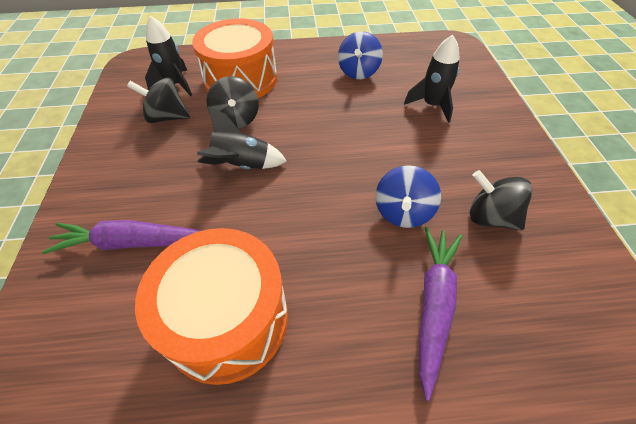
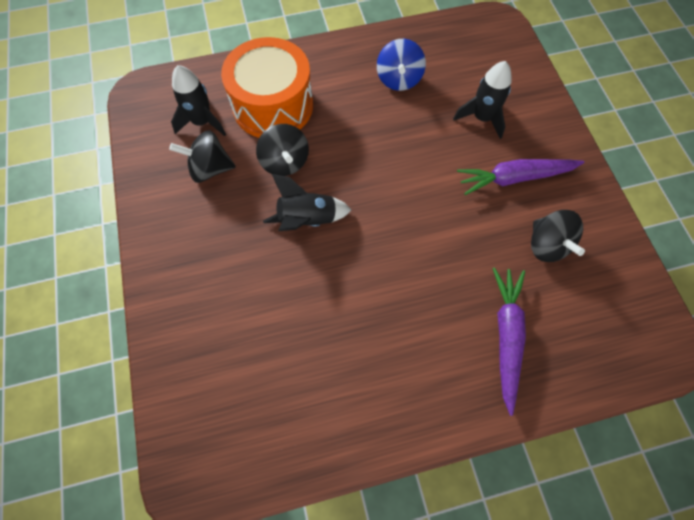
camera: 10 degrees left, 15 degrees up
purple carrot [42,220,200,254] -> purple carrot moved to [457,159,584,195]
orange drum [135,228,288,385] -> none
blue spinning top [375,165,441,228] -> none
black spinning top [470,170,533,231] -> black spinning top turned 135 degrees counterclockwise [531,210,585,262]

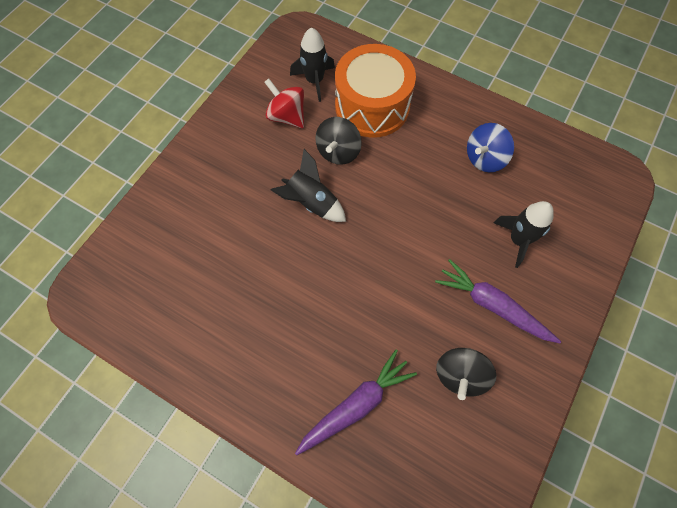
camera: 45 degrees right, 0 degrees up
black spinning top [169,130,236,183] -> red spinning top [264,78,304,128]

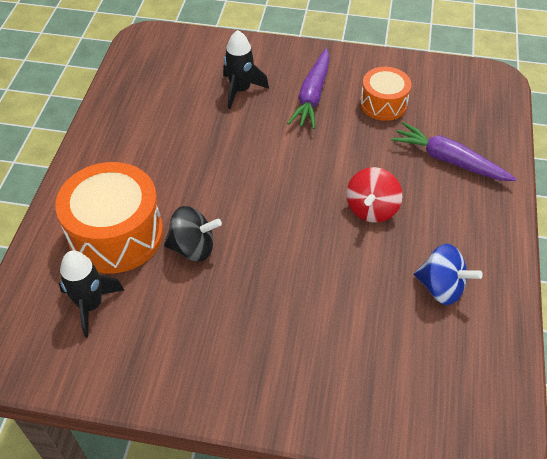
camera: 110 degrees left, 15 degrees down
red spinning top [264,78,304,128] -> red spinning top moved to [346,167,402,223]
black rocket [271,149,346,222] -> none
black spinning top [436,348,496,400] -> orange drum [360,67,411,121]
blue spinning top [467,123,514,172] -> blue spinning top moved to [414,244,483,305]

